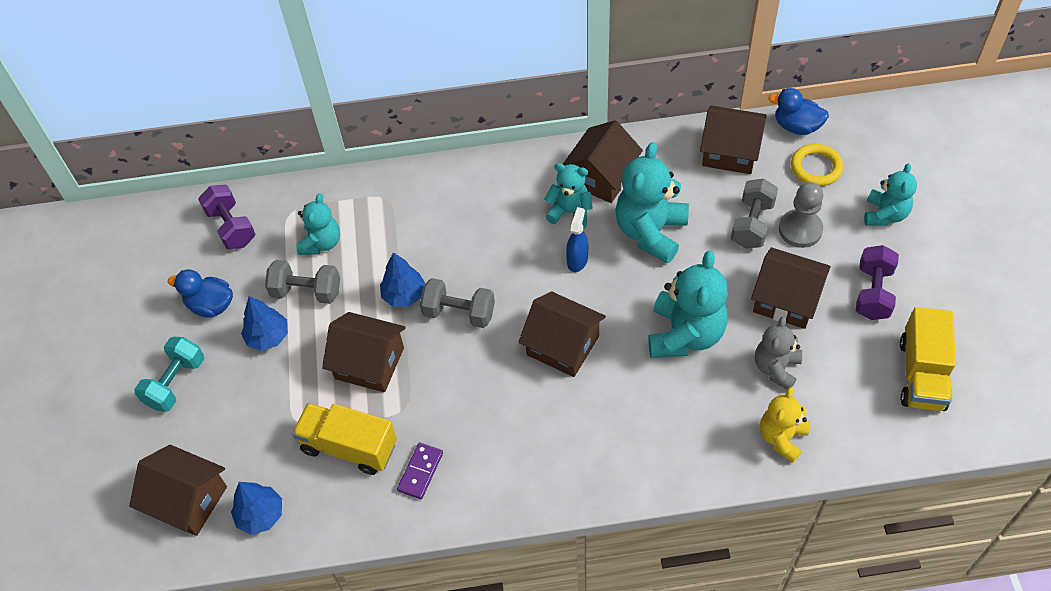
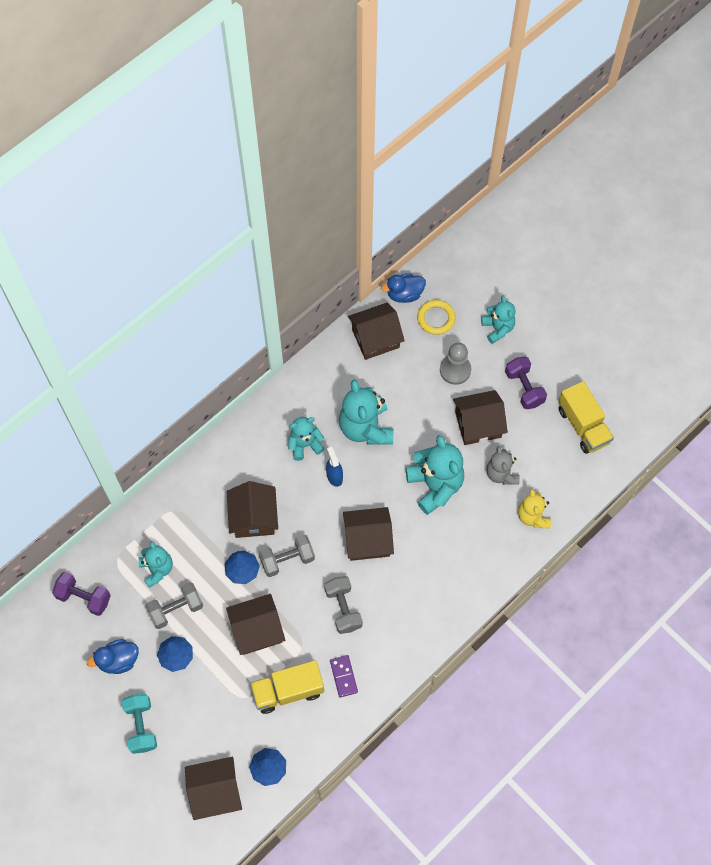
camera: 40 degrees left, 10 degrees up
brown house [563,120,643,203] -> brown house moved to [227,481,278,538]
grey dumbbell [731,179,778,249] -> grey dumbbell moved to [324,576,363,634]

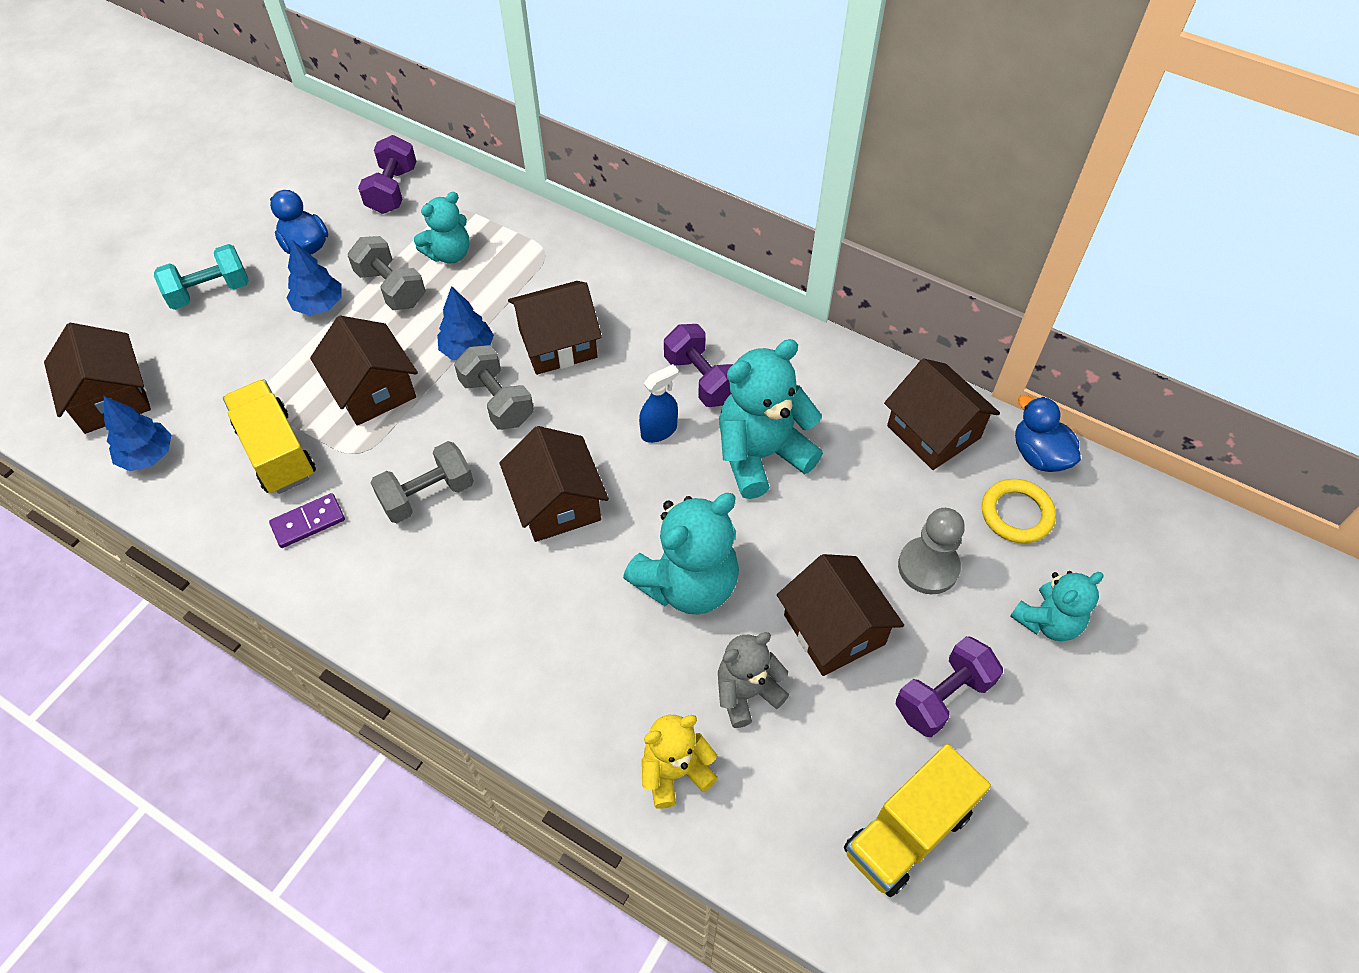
camera: 75 degrees right, 10 degrees down
turquoise teddy bear [288,417,324,461] -> purple dumbbell [664,324,733,407]

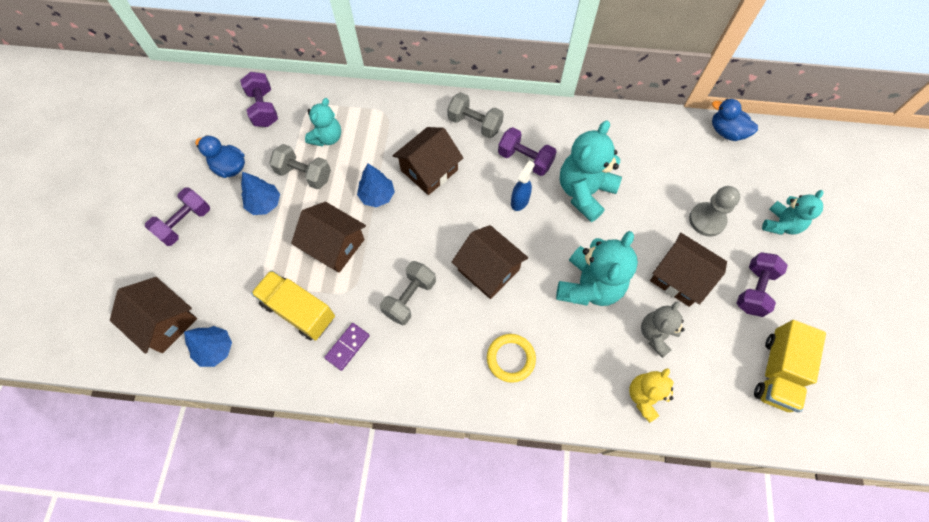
camera: 25 degrees left, 10 degrees up
turquoise dumbbell [154,244,249,310] -> purple dumbbell [145,187,210,246]
grey dumbbell [454,345,534,430] -> grey dumbbell moved to [447,92,504,138]
brown house [884,358,1000,470] -> none
yellow ring [982,479,1056,543] -> yellow ring moved to [487,334,536,383]

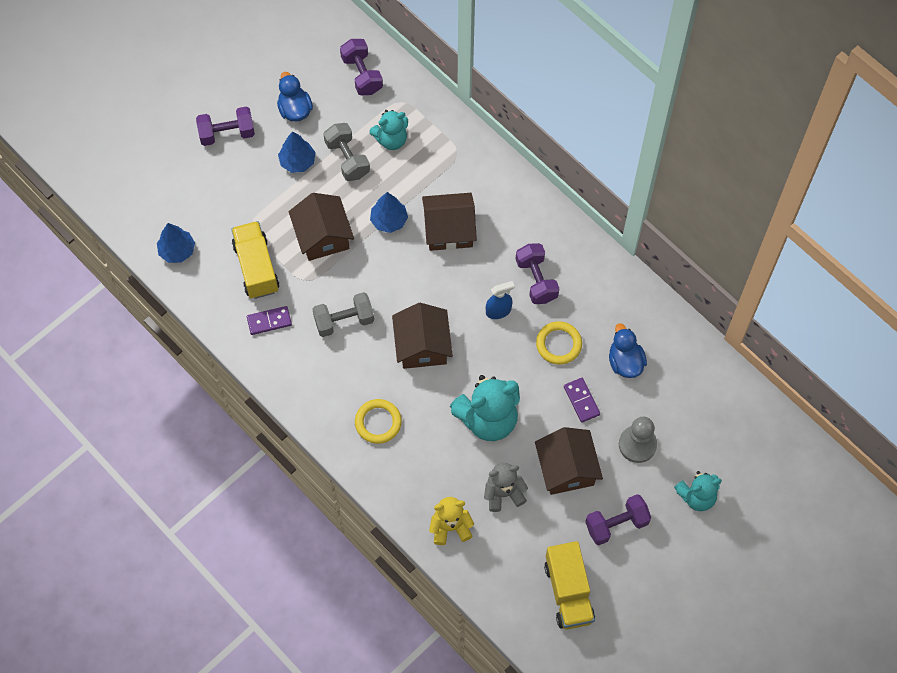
camera: 40 degrees right, 0 degrees up
brown house [110,277,197,354] -> none
purple dumbbell [240,72,278,127] -> purple dumbbell turned 45 degrees counterclockwise [340,39,383,95]
grey dumbbell [447,92,504,138] -> none
turquoise teddy bear [560,121,622,222] -> yellow ring [536,321,582,365]
blue duck [712,98,758,141] -> blue duck moved to [609,323,647,378]
yellow truck [754,320,826,412] -> yellow truck turned 75 degrees counterclockwise [544,541,595,630]
none -> purple domino [564,378,600,423]

